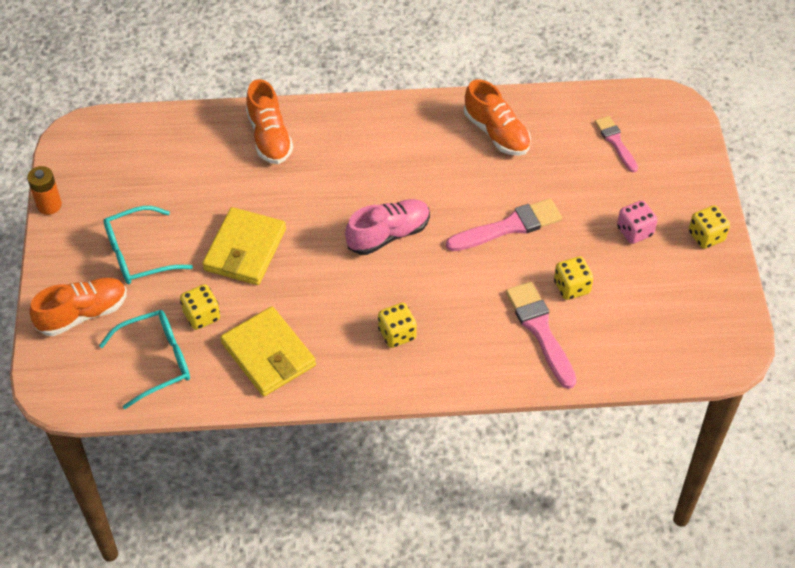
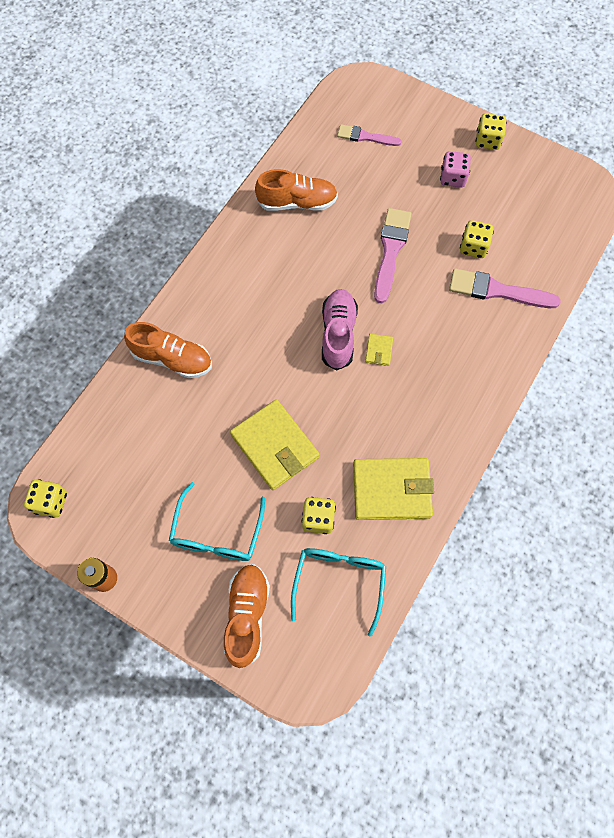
camera: 55 degrees left, 15 degrees up
yellow dice [378,303,417,348] -> yellow dice moved to [24,479,67,518]
none -> yellow wallet [365,334,393,366]

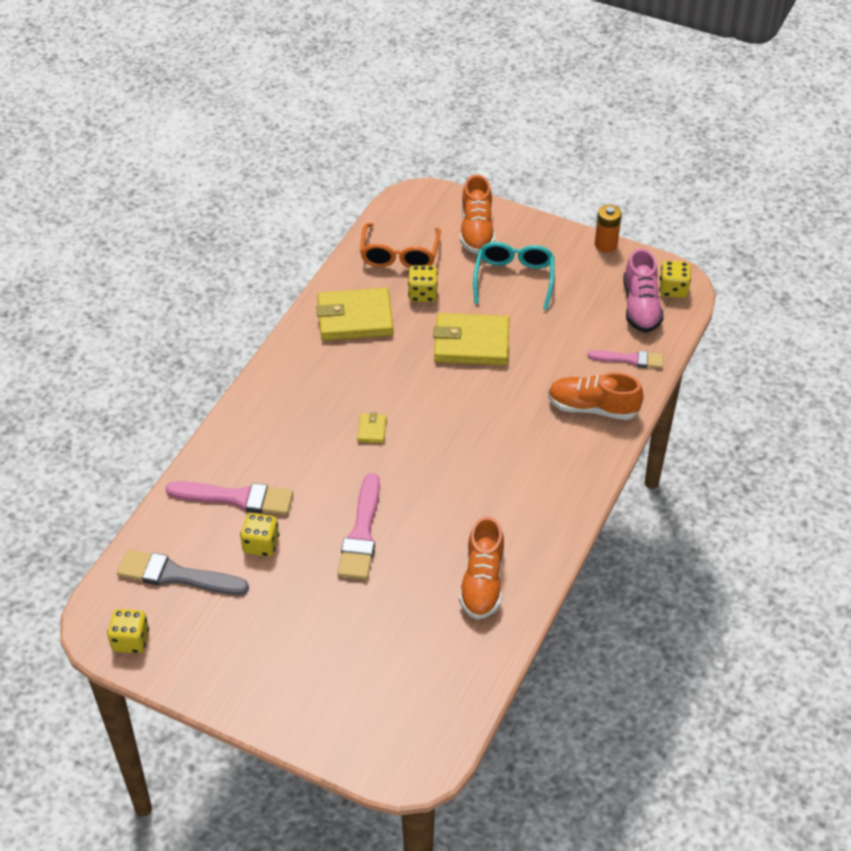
camera: 175 degrees right, 20 degrees down
yellow wallet [230,399,320,490] -> yellow wallet turned 45 degrees counterclockwise [433,313,509,365]
orange shoe [255,169,338,211] -> orange shoe turned 75 degrees counterclockwise [459,516,504,619]
turquoise glasses [291,548,386,637] -> orange glasses [360,223,441,268]
pink shoe [322,289,358,370] -> pink shoe moved to [623,248,663,333]
pink brush [337,124,402,146] -> pink brush moved to [588,350,663,368]
pink dice [440,151,471,187] -> none
yellow dice [475,113,507,150] -> yellow dice moved to [107,609,149,653]
none -> grey brush [117,550,249,595]

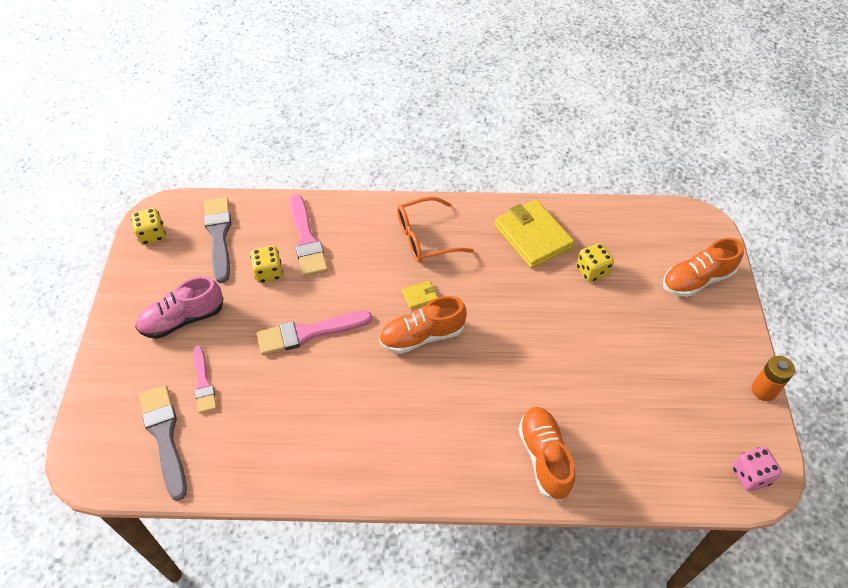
camera: 65 degrees right, 5 degrees up
orange glasses [360,223,441,268] -> orange glasses moved to [397,197,474,262]
yellow wallet [433,313,509,365] -> none
orange shoe [459,516,504,619] -> orange shoe moved to [379,296,467,354]
turquoise glasses [473,242,554,310] -> none
pink brush [588,350,663,368] -> pink brush moved to [193,346,217,414]
pink shoe [623,248,663,333] -> pink shoe moved to [135,276,224,339]
yellow dice [659,261,691,298] -> pink dice [732,446,782,492]
none -> grey brush [139,385,187,501]

